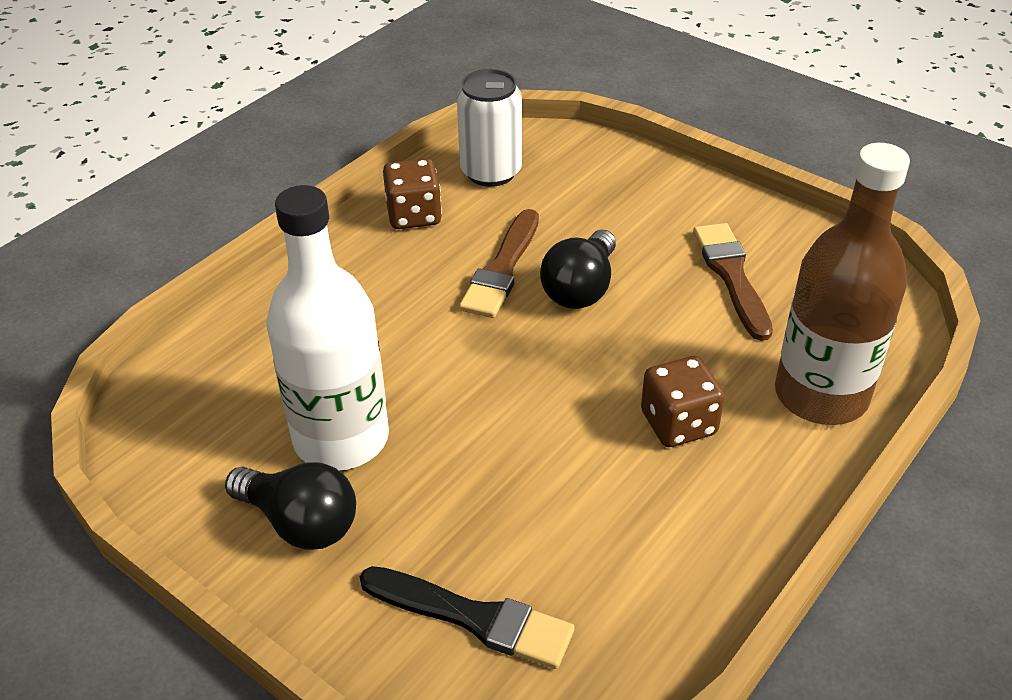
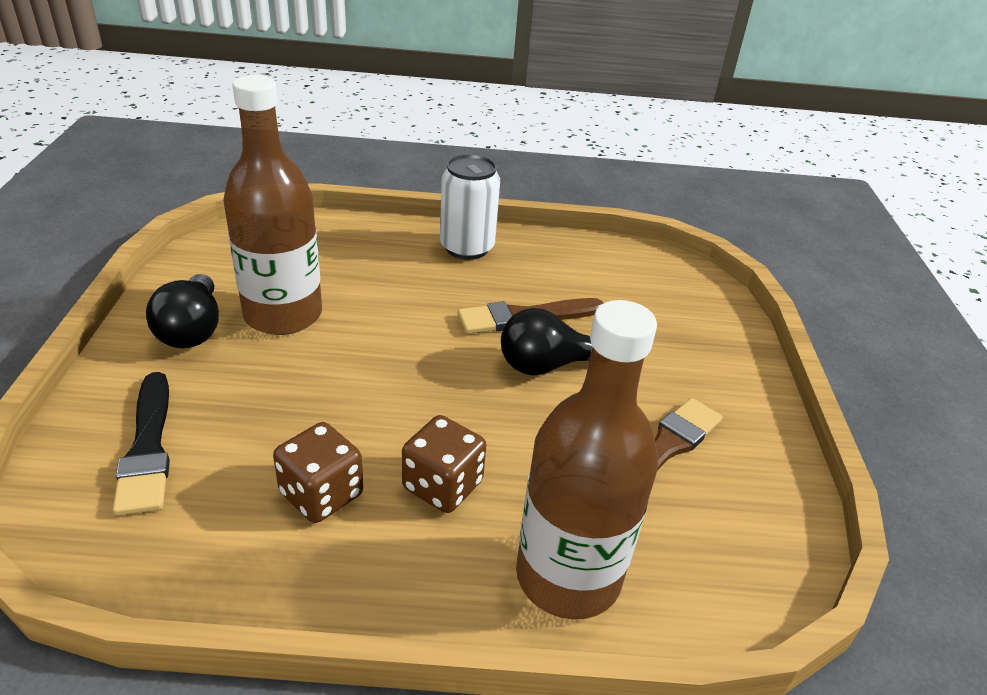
camera: 50 degrees right, 5 degrees down
white bottle [267,185,389,470] -> brown bottle [223,75,322,335]
brown dice [383,158,442,229] -> brown dice moved to [273,422,363,523]
white can [457,69,522,187] -> white can moved to [440,154,500,260]

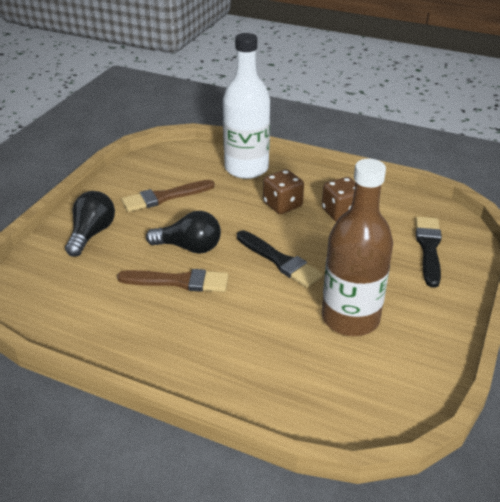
camera: 155 degrees left, 0 degrees up
black light bulb [146,274,219,348] -> black light bulb moved to [65,191,115,257]
white can [440,154,500,260] -> none
brown bottle [516,300,658,620] -> white bottle [223,33,270,179]
none -> black brush [237,230,323,288]

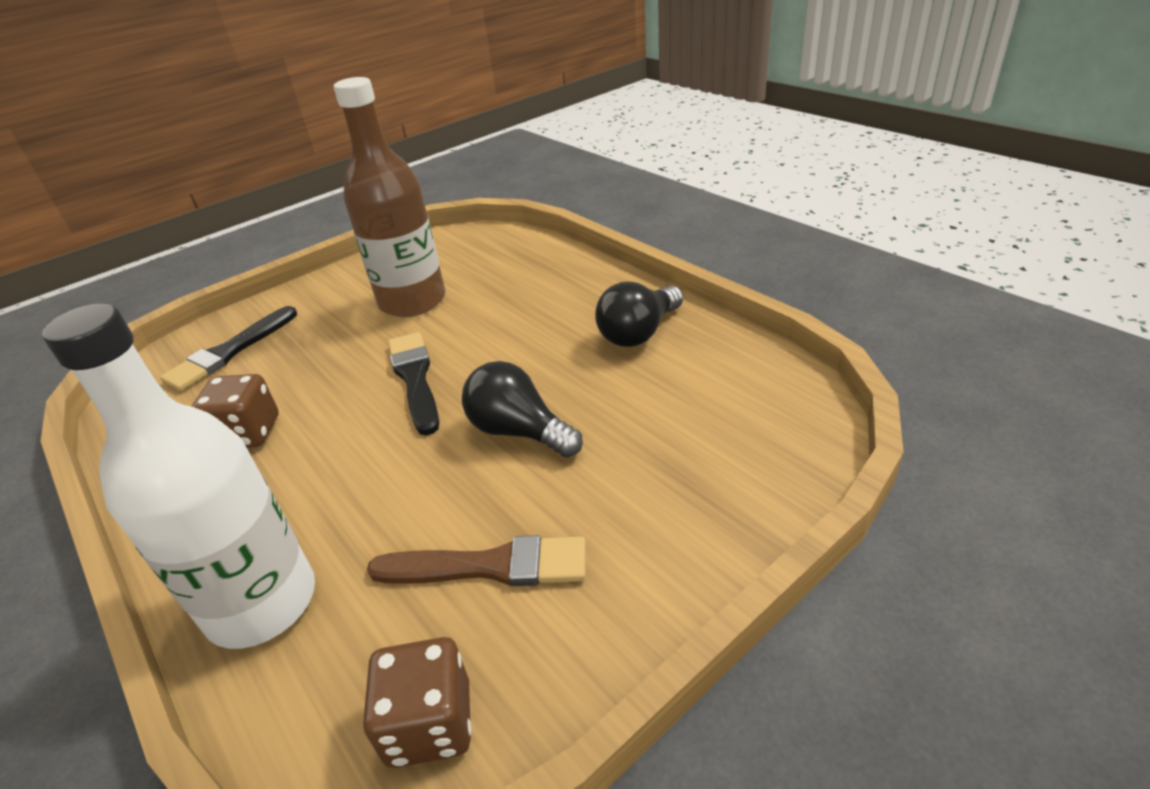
camera: 150 degrees left, 0 degrees up
black light bulb [65,191,115,257] -> black light bulb moved to [595,282,683,347]
brown brush [117,269,228,292] -> none
brown dice [263,169,304,214] -> brown dice moved to [363,637,471,768]

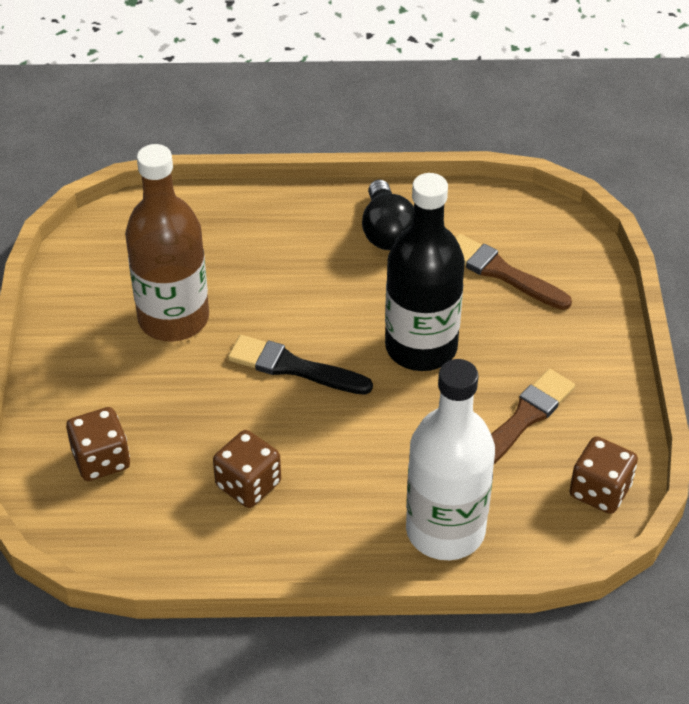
camera: 55 degrees left, 10 degrees up
black brush [160,306,297,391] -> brown dice [66,407,130,481]
black light bulb [462,361,583,458] -> black bottle [385,173,465,371]
none -> brown brush [455,234,572,310]

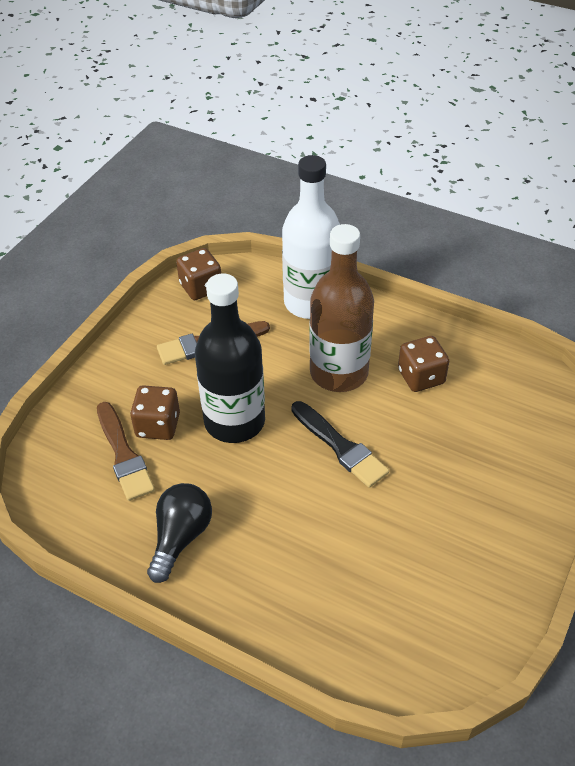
camera: 150 degrees left, 0 degrees up
brown dice [66,407,130,481] -> brown dice moved to [130,385,180,440]
brown bottle [125,144,209,342] -> brown bottle moved to [309,224,374,392]

